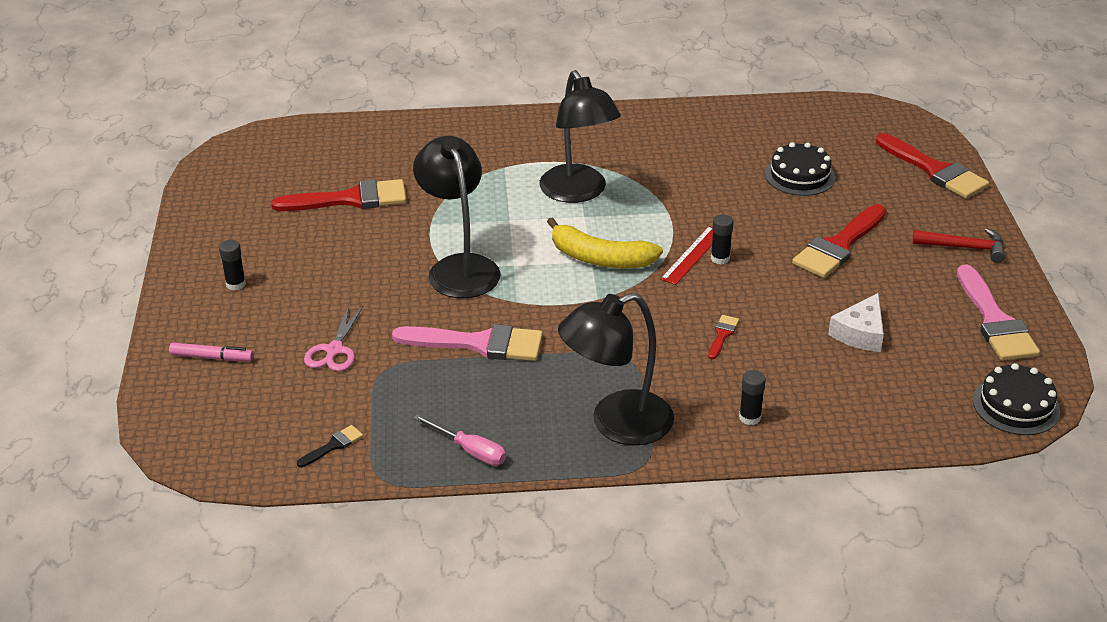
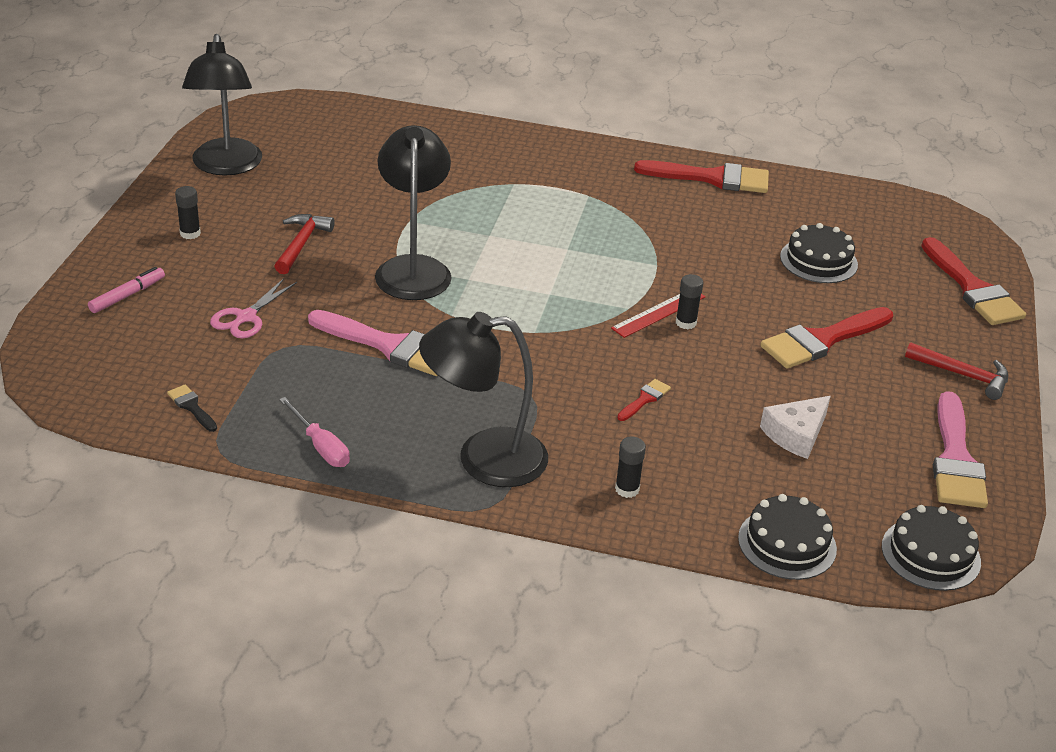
camera: 15 degrees right, 0 degrees up
pink marker [169,343,254,361] -> pink marker turned 75 degrees counterclockwise [88,267,165,313]
red brush [272,179,406,211] -> red brush moved to [634,160,769,193]
black brush [297,425,363,467] -> black brush turned 105 degrees counterclockwise [167,385,217,432]
black lamp [540,70,621,203] -> black lamp moved to [182,34,262,176]
yellow banana [547,217,663,268] -> none
none -> red hammer [274,214,335,274]
none -> black cake [738,494,837,580]

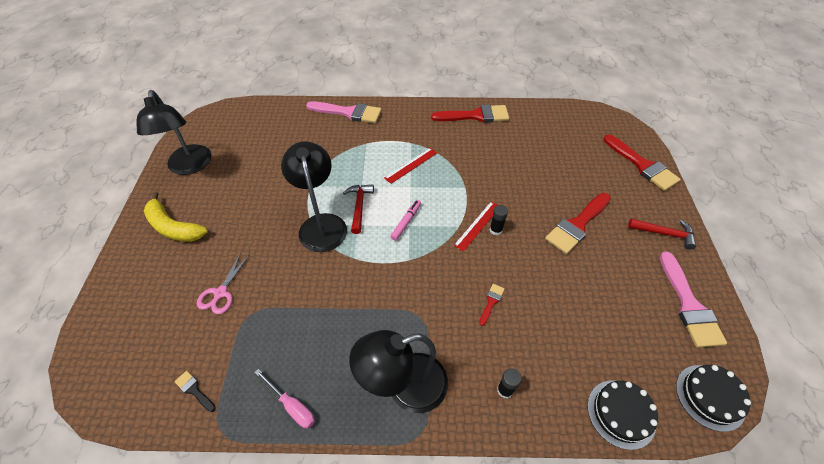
camera: 10 degrees left, 15 degrees up
pink marker [88,267,165,313] -> pink marker moved to [390,200,421,241]
black glue stick [175,186,201,239] -> yellow banana [144,192,208,242]
red hammer [274,214,335,274] -> red hammer moved to [343,184,374,234]
pink brush [308,310,438,376] -> pink brush moved to [306,101,382,123]
white cheese [760,396,831,459] -> none
black cake [780,223,858,283] -> none
none -> red ruler [384,148,437,184]

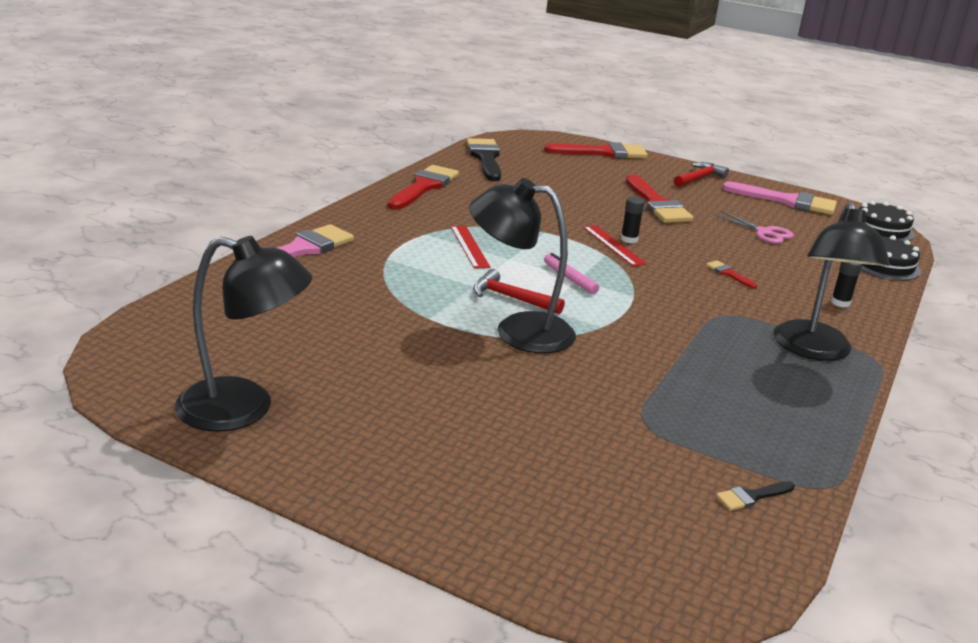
camera: 65 degrees left, 25 degrees down
yellow banana [144,192,208,242] -> none
pink scissors [197,253,250,314] -> pink scissors moved to [714,211,794,244]
pink screwdriver [255,369,315,429] -> none
none -> black brush [467,138,501,181]

